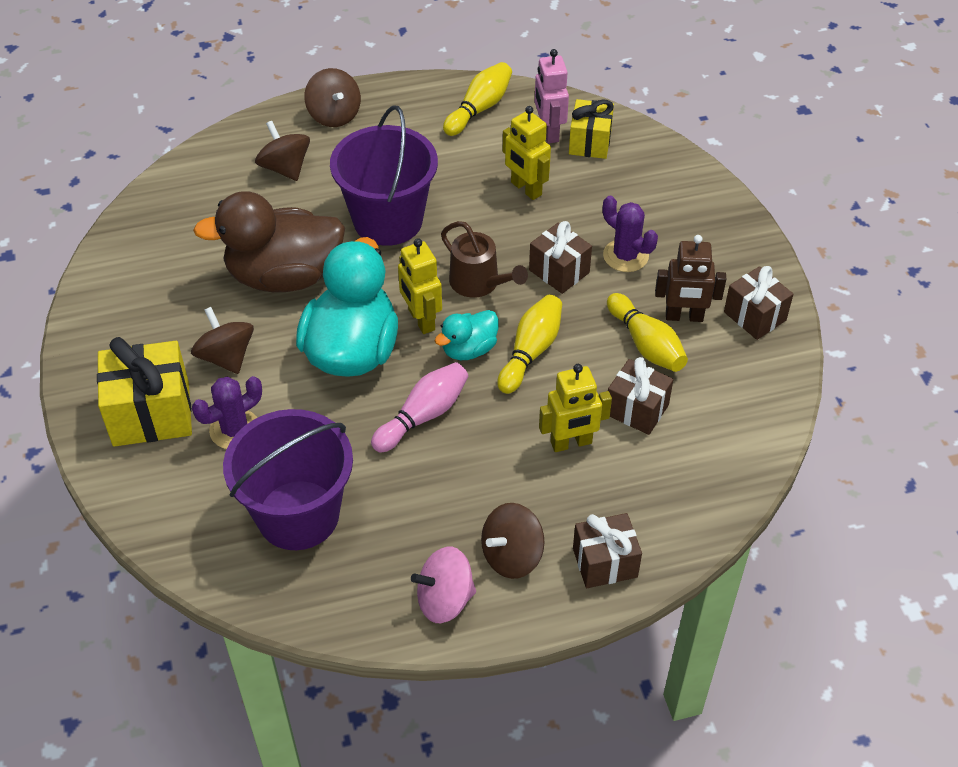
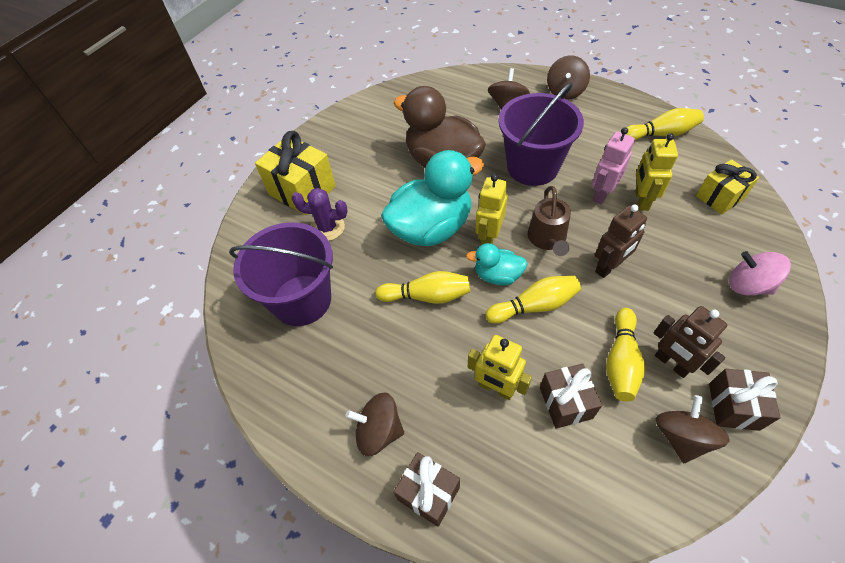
camera: 50 degrees right, 5 degrees up
brown spinning top [191,307,254,374] -> brown spinning top moved to [656,395,730,463]
pink bowling pin [371,362,468,453] -> yellow bowling pin [375,271,470,304]
pink spinning top [411,547,476,623] -> pink spinning top moved to [729,251,791,295]
brown gift [529,221,592,294] -> brown robot [595,204,647,278]
pink robot [535,49,569,143] -> pink robot moved to [592,127,635,205]
purple cactus [603,196,658,272] -> none

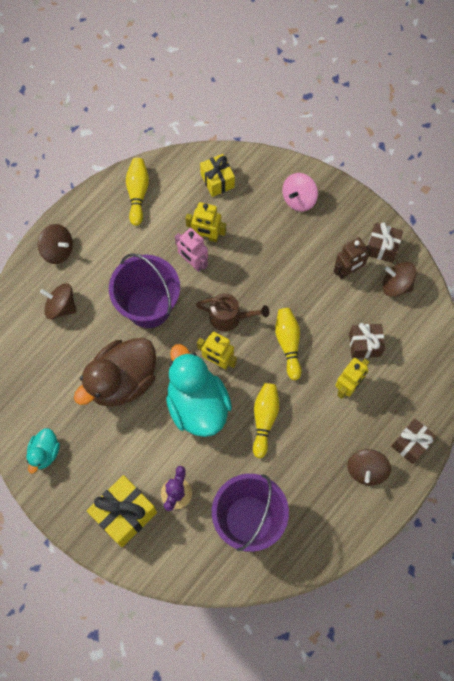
camera: 85 degrees left, 15 degrees up
turquoise duck [466,243,528,286] -> turquoise duck moved to [26,428,60,474]
brown robot [595,204,647,278] -> none
yellow bowling pin [606,308,645,402] -> none

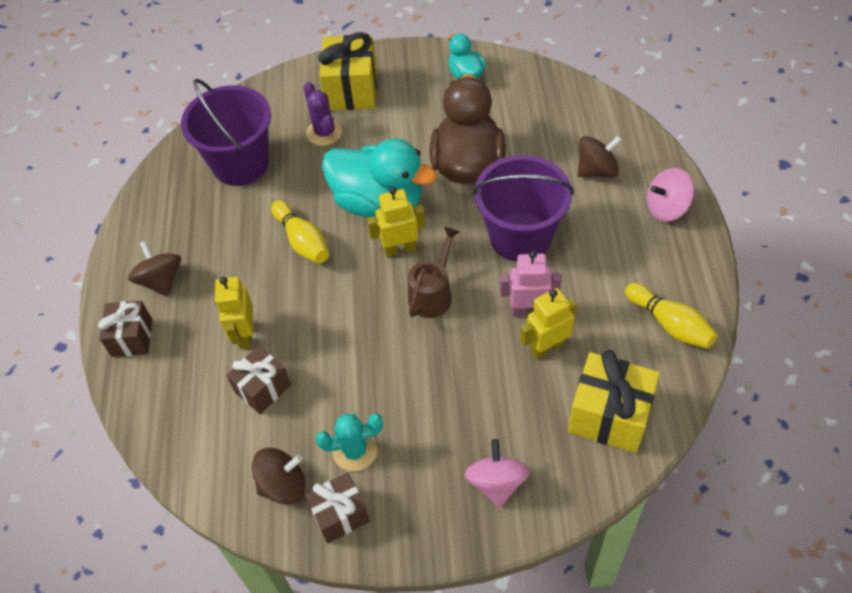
camera: 140 degrees right, 15 degrees down
brown spinning top [38,224,73,264] -> pink spinning top [647,168,694,222]
brown watering can [196,293,269,331] -> brown watering can turned 150 degrees clockwise [408,227,460,318]
yellow gift [200,154,235,197] -> yellow gift [568,350,660,453], size x1.56
yellow bowling pin [275,308,302,380] -> none
brown robot [333,237,373,279] -> turquoise cactus [316,413,383,471]

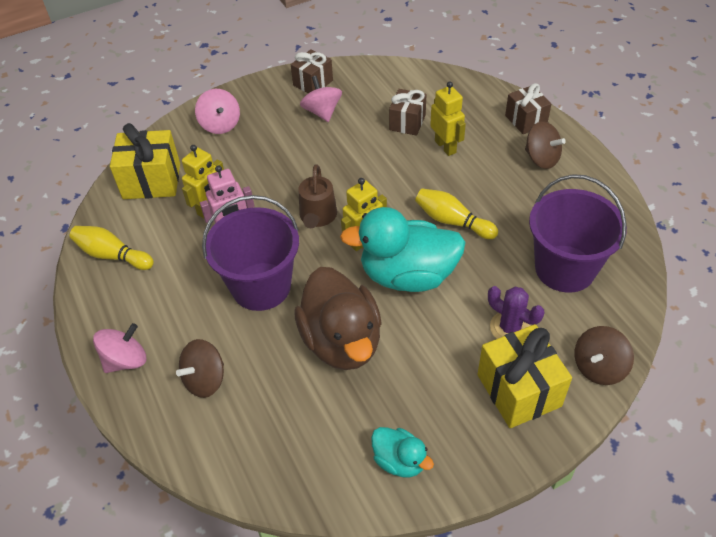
camera: 155 degrees right, 5 degrees down
brown spinning top [252,448,306,505] -> brown spinning top moved to [575,326,634,385]
turquoise cactus [316,413,383,471] -> pink spinning top [300,76,342,122]

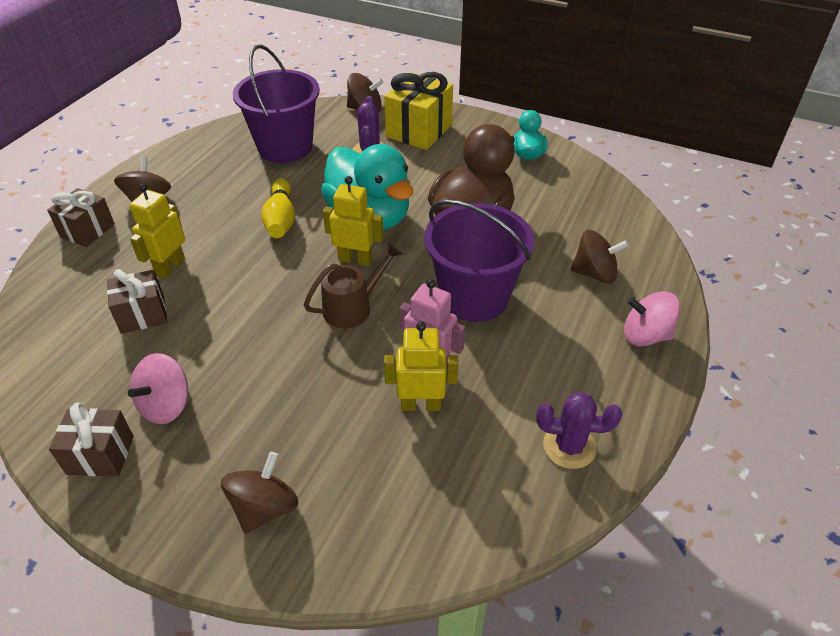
camera: 130 degrees left, 5 degrees down
yellow bowling pin [70,226,154,270] -> purple cactus [536,392,622,469]
yellow gift [110,123,180,199] -> none
pink spinning top [195,89,240,134] -> brown spinning top [221,452,298,534]

